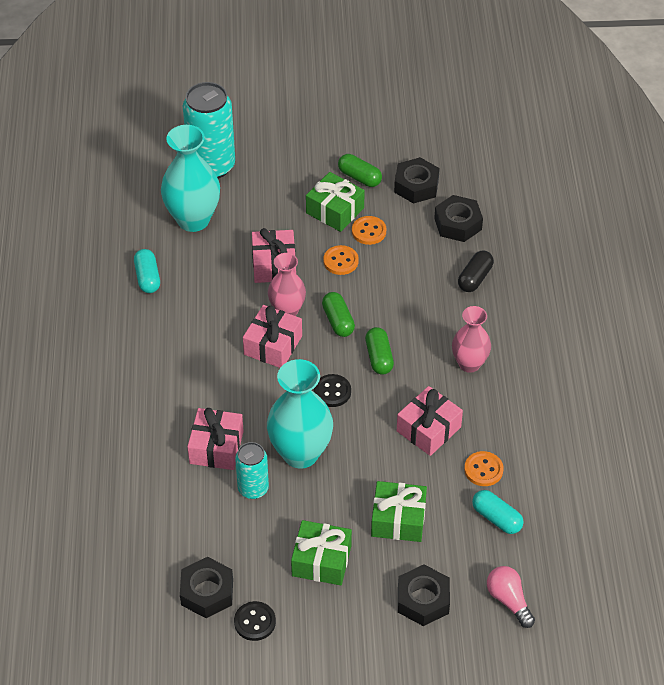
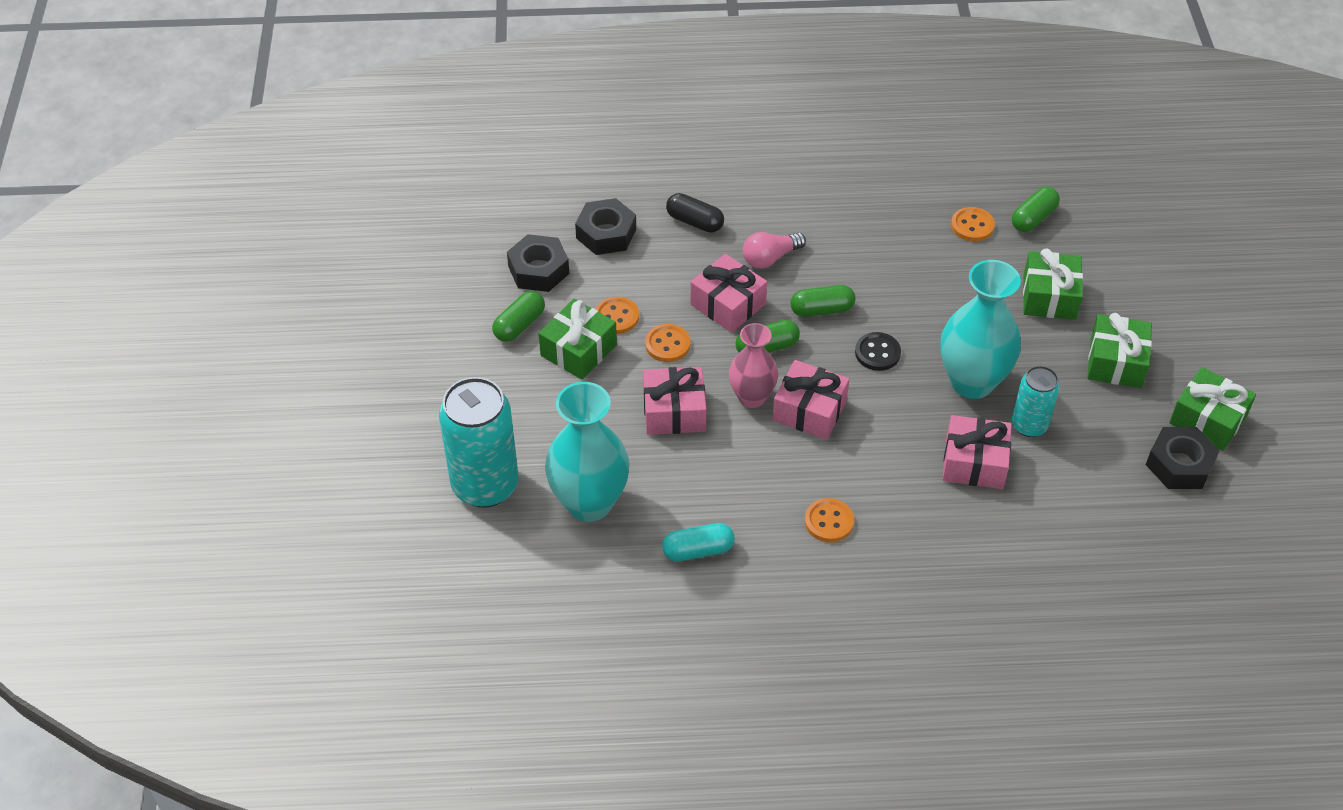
camera: 90 degrees left, 0 degrees up
black button [234,601,276,641] -> green gift [1169,367,1256,451]
pink gift [397,386,463,456] -> pink gift moved to [690,254,767,333]
black nut [398,564,450,626] -> none
pink vase [452,306,491,373] -> none
turquoise capsule [472,490,524,534] -> green capsule [1012,187,1060,232]
pink light bulb [487,566,535,628] -> pink light bulb moved to [743,232,806,269]
none -> orange button [805,498,854,542]

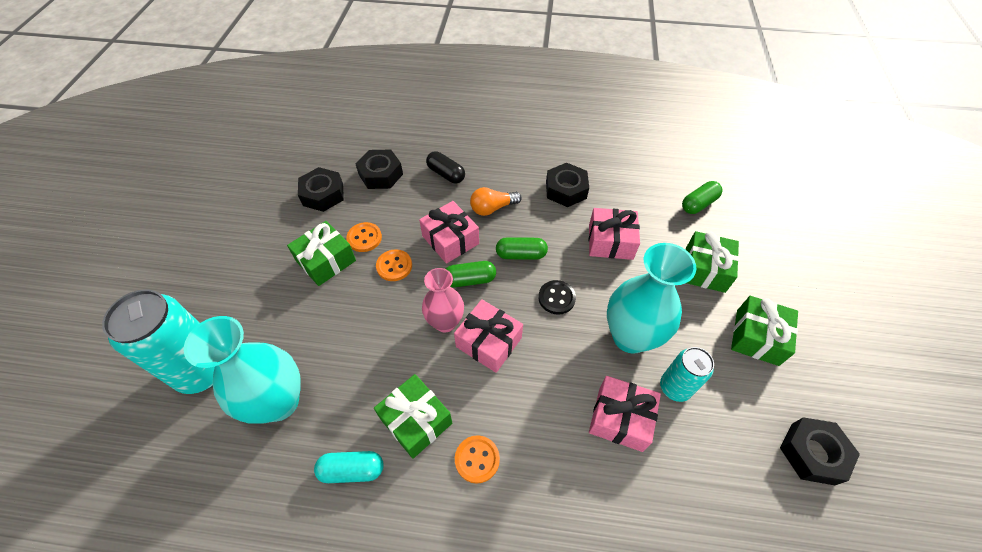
camera: 10 degrees right, 5 degrees up
green capsule [492,291,545,342] -> none
pink gift [643,367,706,435] -> pink gift moved to [589,208,640,260]
pink light bulb [743,232,806,269] -> orange light bulb [470,187,522,216]
orange button [951,207,995,242] -> none
green gift [1169,367,1256,451] -> green gift moved to [374,374,452,459]
none -> black nut [546,163,589,207]

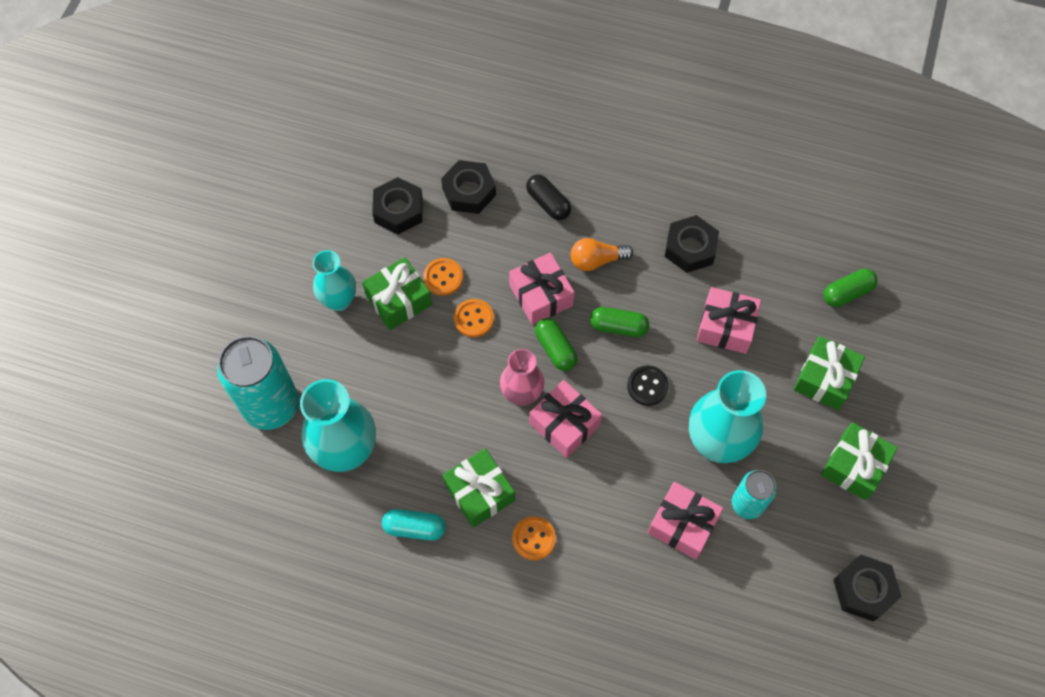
camera: 10 degrees right, 10 degrees up
green capsule [446,261,496,287] -> green capsule turned 60 degrees clockwise [535,318,578,371]
none -> turquoise vase [313,250,356,311]

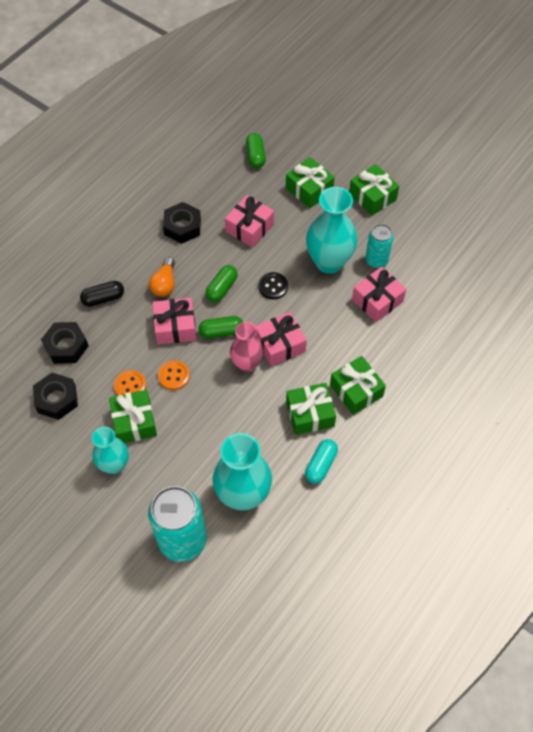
camera: 70 degrees left, 5 degrees down
orange button [512,516,556,561] -> green gift [330,356,386,415]
black nut [833,555,902,621] -> none

